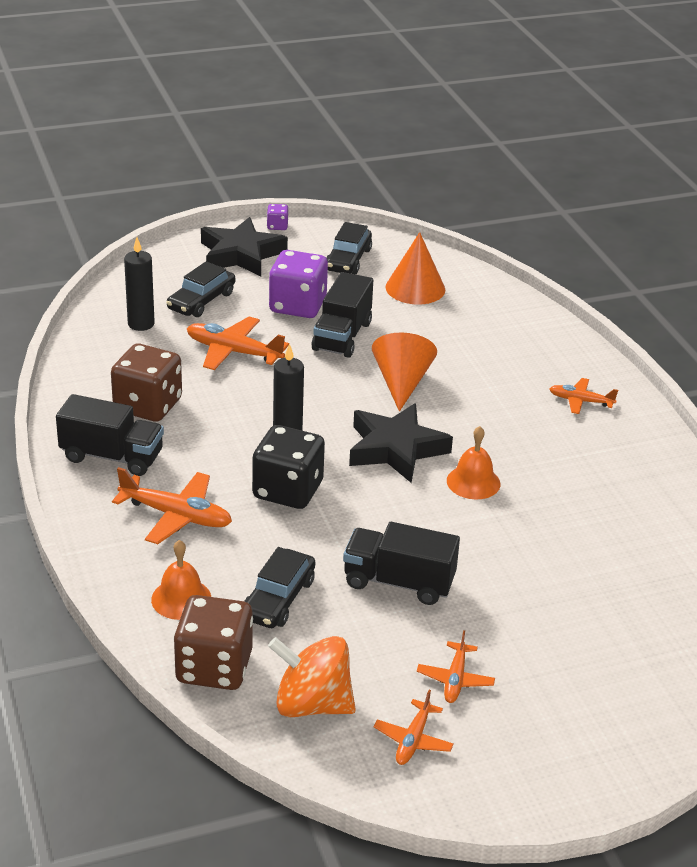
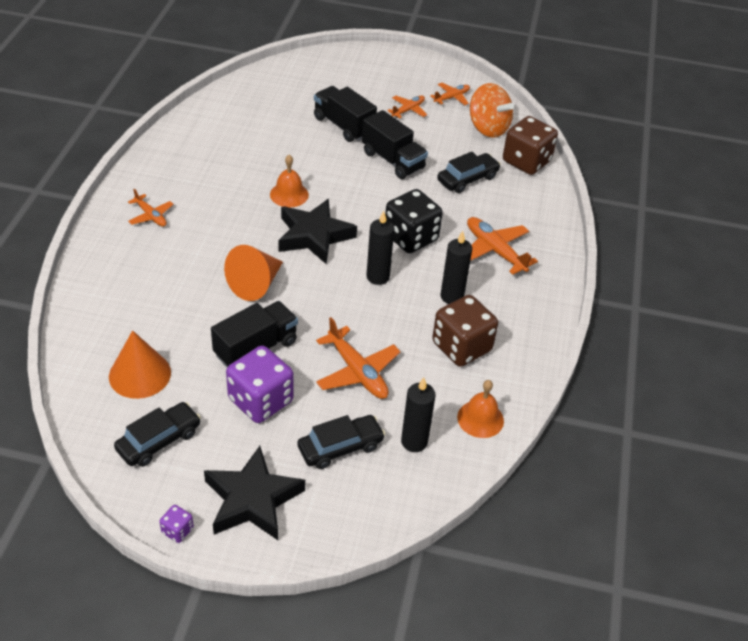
camera: 150 degrees left, 10 degrees up
black truck [56,394,164,476] -> black truck moved to [314,86,377,142]
orange bell [151,540,211,620] -> orange bell moved to [457,380,504,438]
none -> black candle [440,231,472,304]

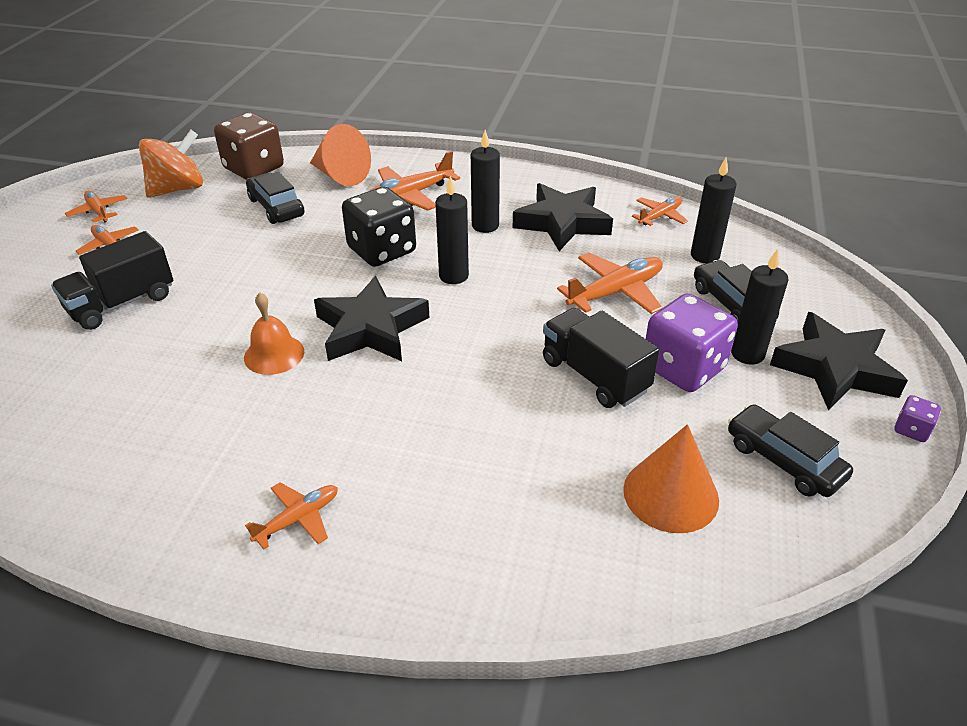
camera: 85 degrees left, 5 degrees down
orange cone [224,245,283,301] -> orange cone moved to [310,124,371,186]
black truck [362,110,428,179] -> none
brown dice [432,295,498,367] -> black star [513,183,613,251]
orange bell [457,380,504,438] -> orange plane [632,196,688,226]
none -> black candle [731,249,789,364]

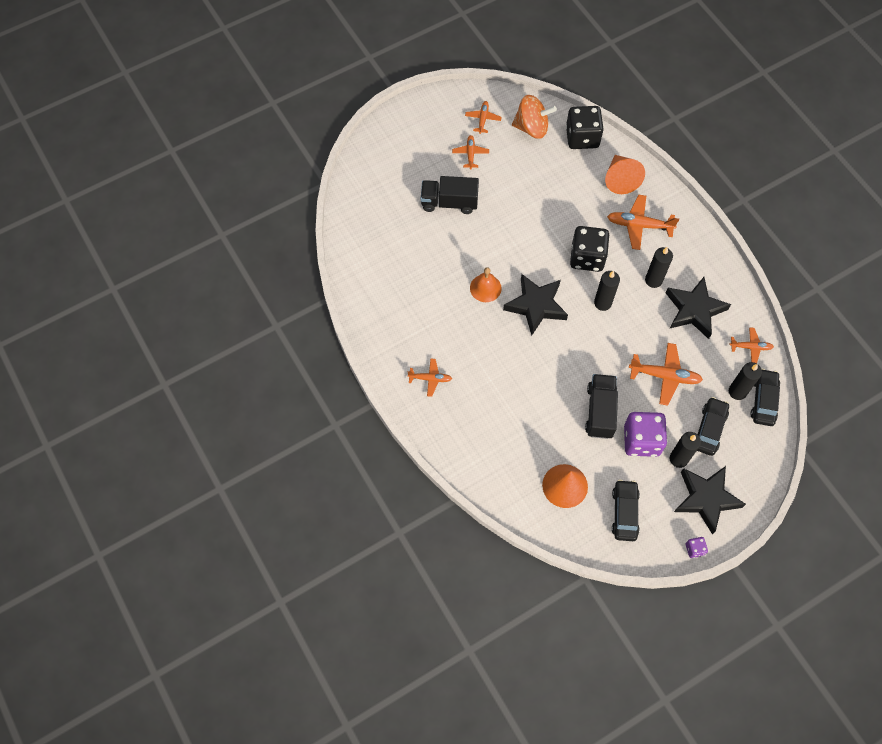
camera: 45 degrees right, 25 degrees up
brown dice [214,112,284,180] -> black dice [566,106,604,149]
black car [246,172,304,224] -> black car moved to [750,369,780,426]

